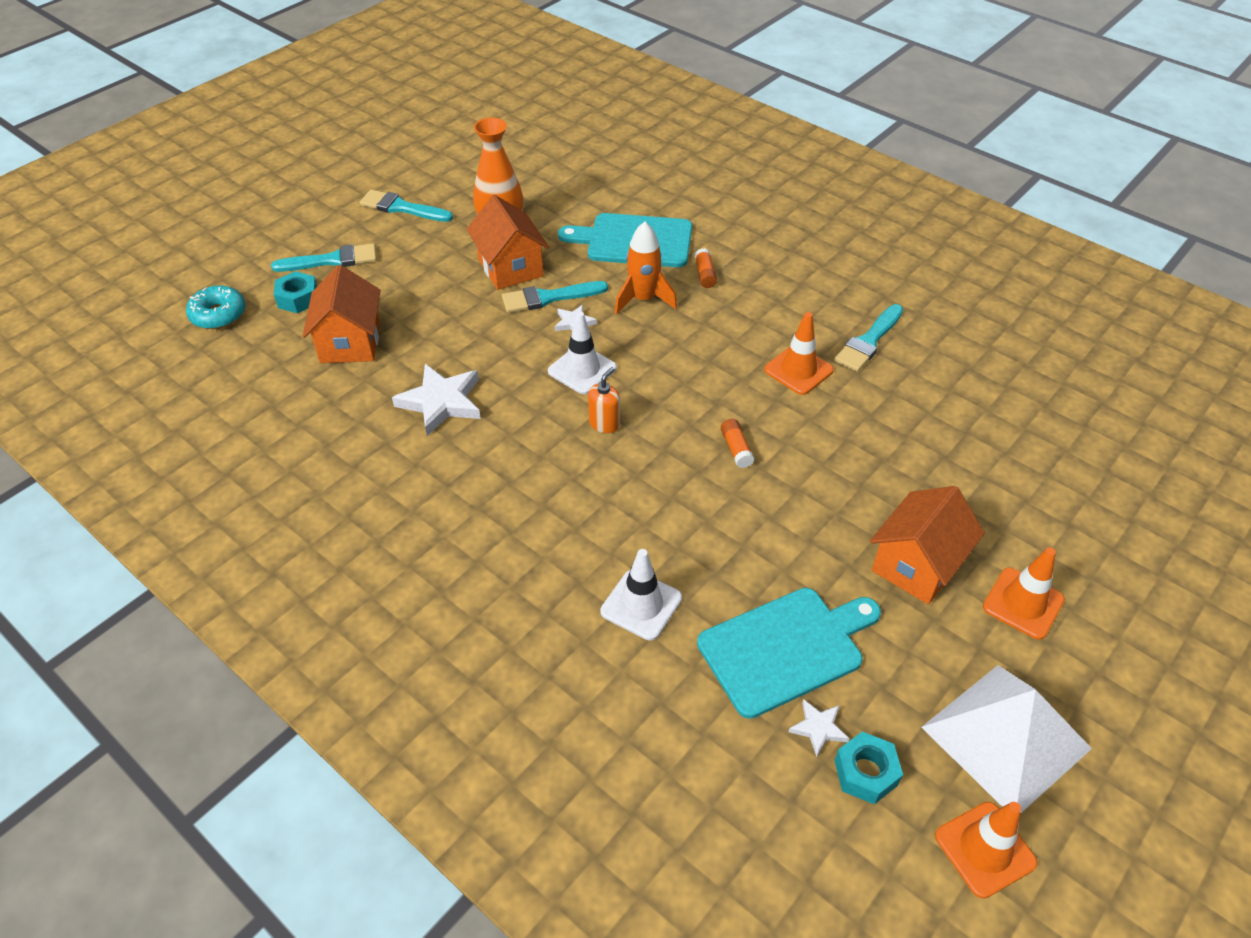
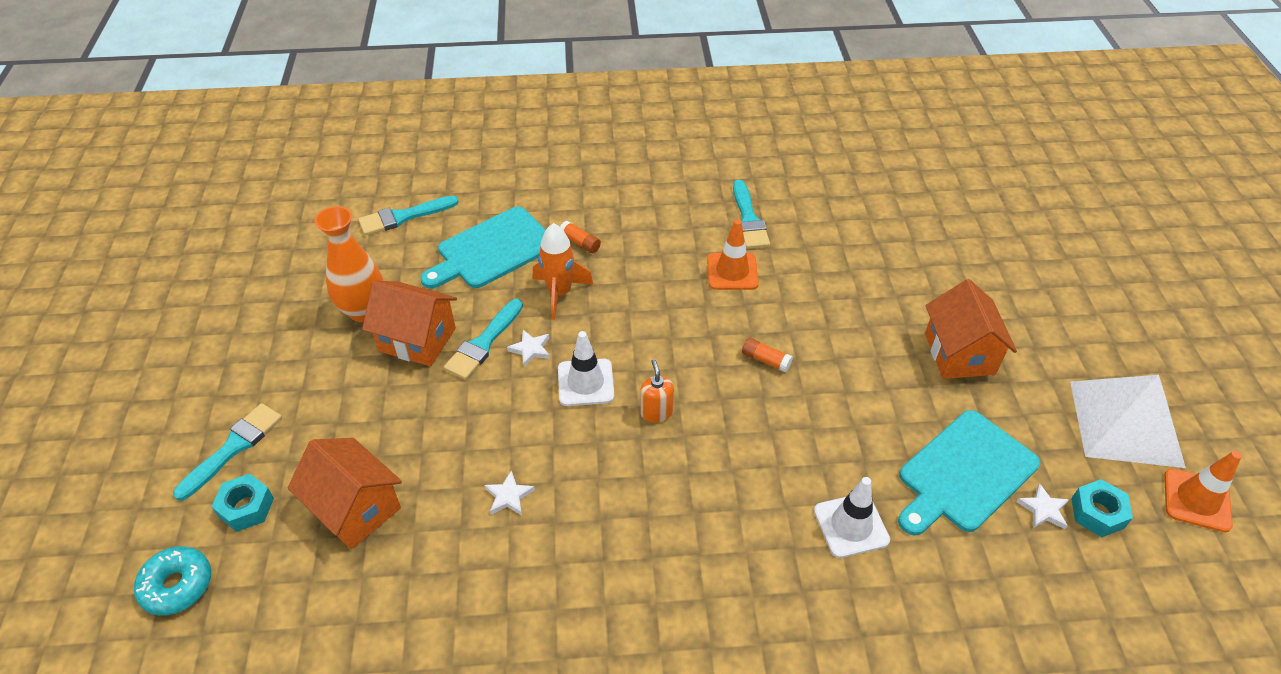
camera: 45 degrees left, 0 degrees up
turquoise brush [360,190,453,222] -> turquoise brush moved to [358,196,459,236]
white star [392,364,481,436] -> white star [484,470,535,515], size x0.51
turquoise cutting board [697,588,881,719] -> turquoise cutting board turned 150 degrees counterclockwise [898,410,1040,536]
orange traffic cone [983,547,1065,640] -> none

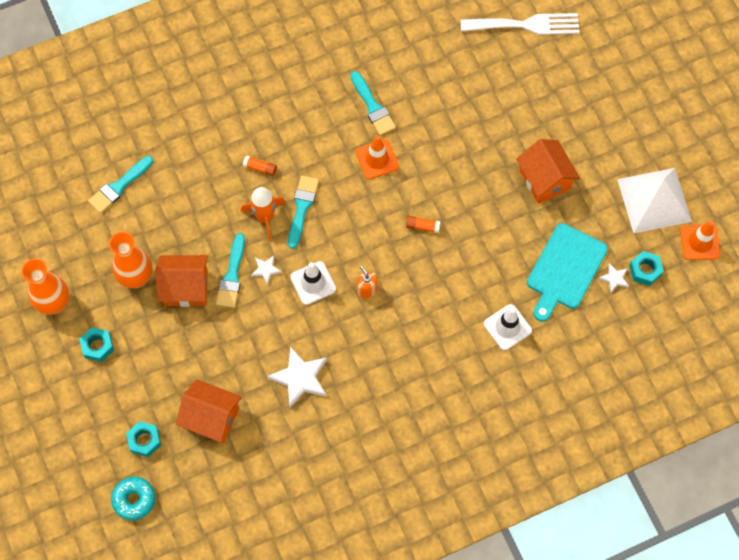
camera: 20 degrees left, 20 degrees up
turquoise brush [173,403,282,501] -> turquoise brush moved to [288,176,319,249]
turquoise cutting board [420,207,546,289] -> none
white star [484,470,535,515] -> white star [267,346,327,408], size x1.95
none -> orange vase [21,259,69,315]
none -> turquoise nut [79,327,114,362]
none -> white fork [460,13,580,35]

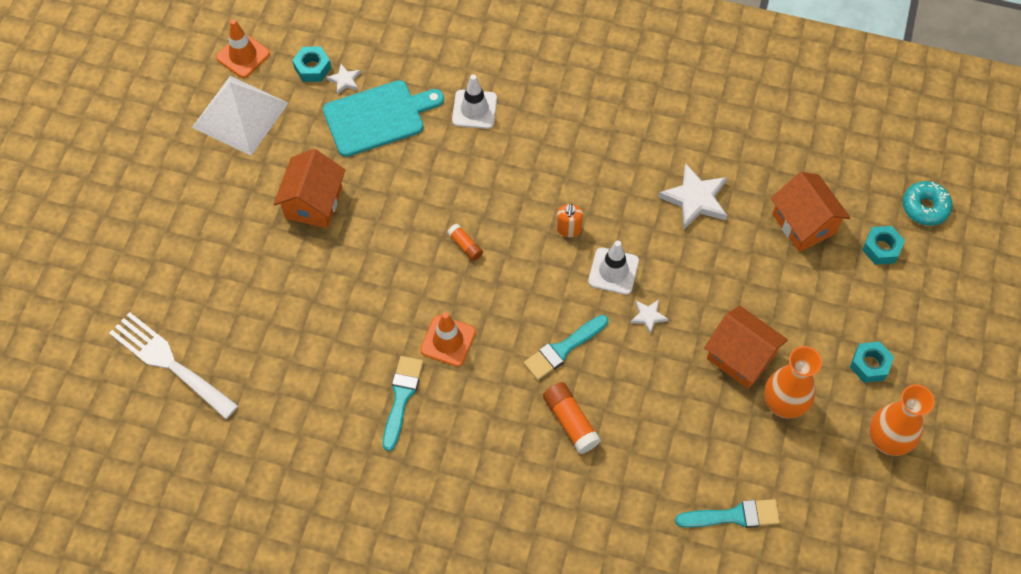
camera: 140 degrees left, 5 degrees down
turquoise brush [216,233,245,308] -> none
orange rocket [241,187,285,241] -> none
orange glue stick [243,155,277,176] -> orange glue stick [543,382,601,454], size x1.67

